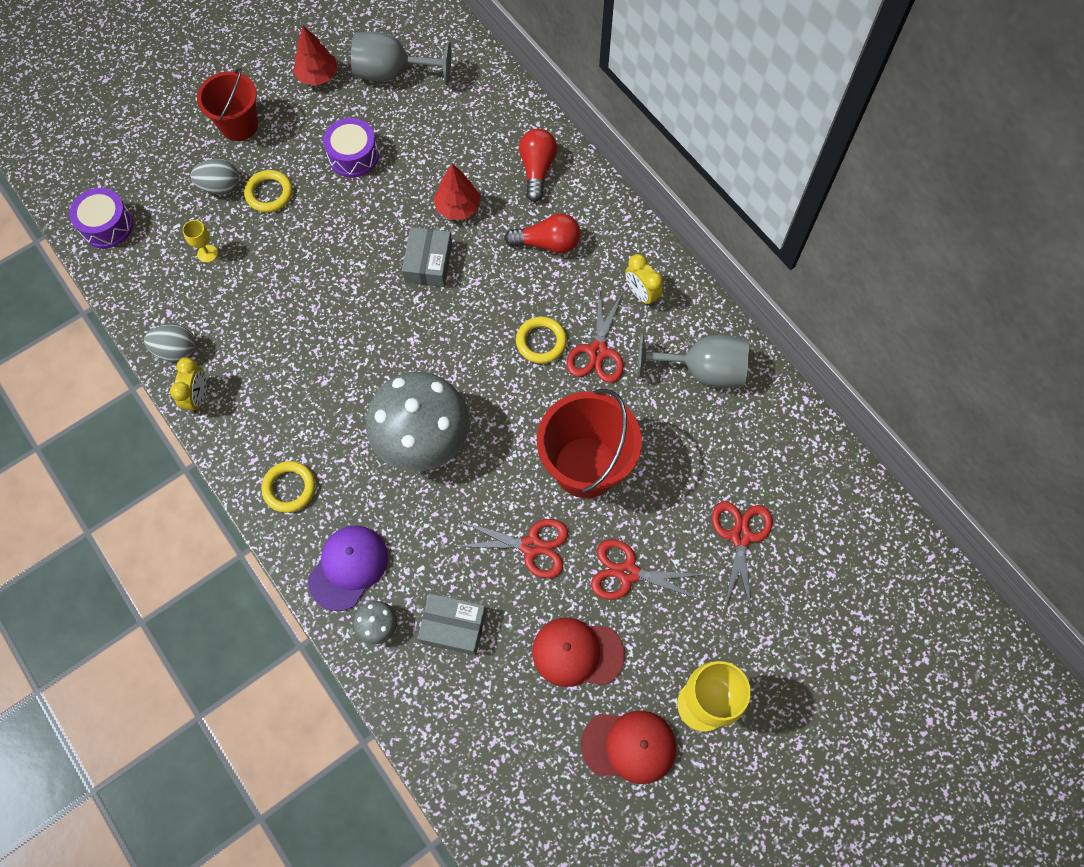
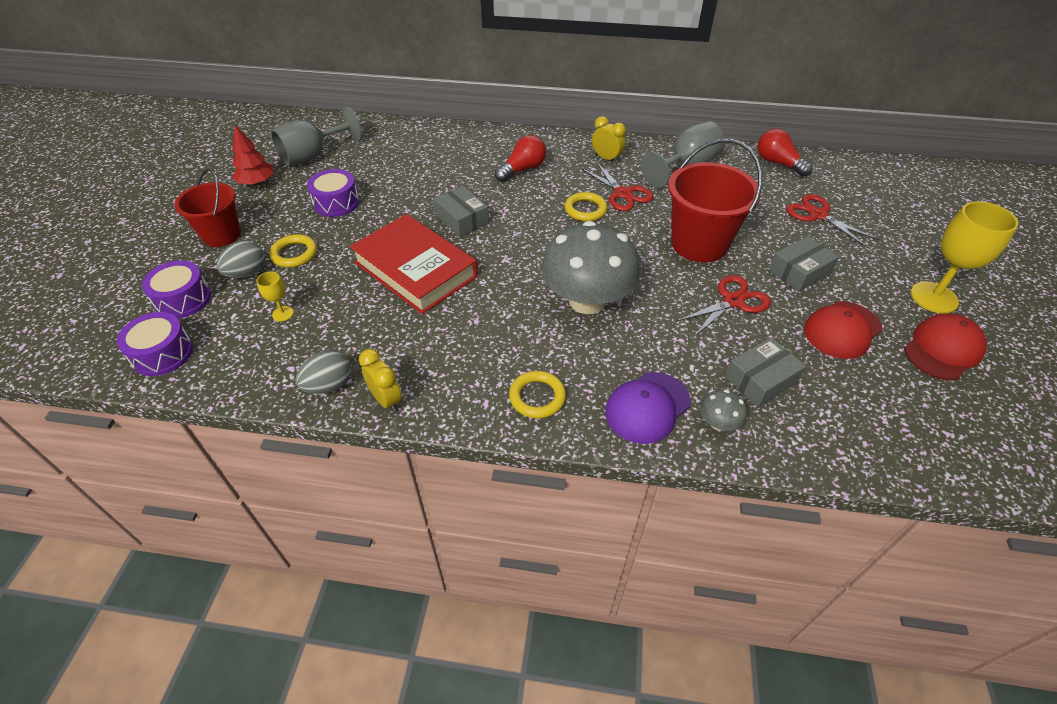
camera: 45 degrees left, 20 degrees down
purple cap [308,525,388,611] -> purple cap turned 120 degrees counterclockwise [605,372,691,444]
red tree [433,164,480,220] -> none
red light bulb [519,129,557,202] -> red light bulb moved to [758,129,813,177]
red scissors [591,539,707,600] -> grey box [769,236,839,292]
yellow clock [625,254,663,306] -> yellow clock turned 150 degrees counterclockwise [592,116,626,163]
none -> purple drum [142,260,211,318]
none -> red book [350,214,478,314]

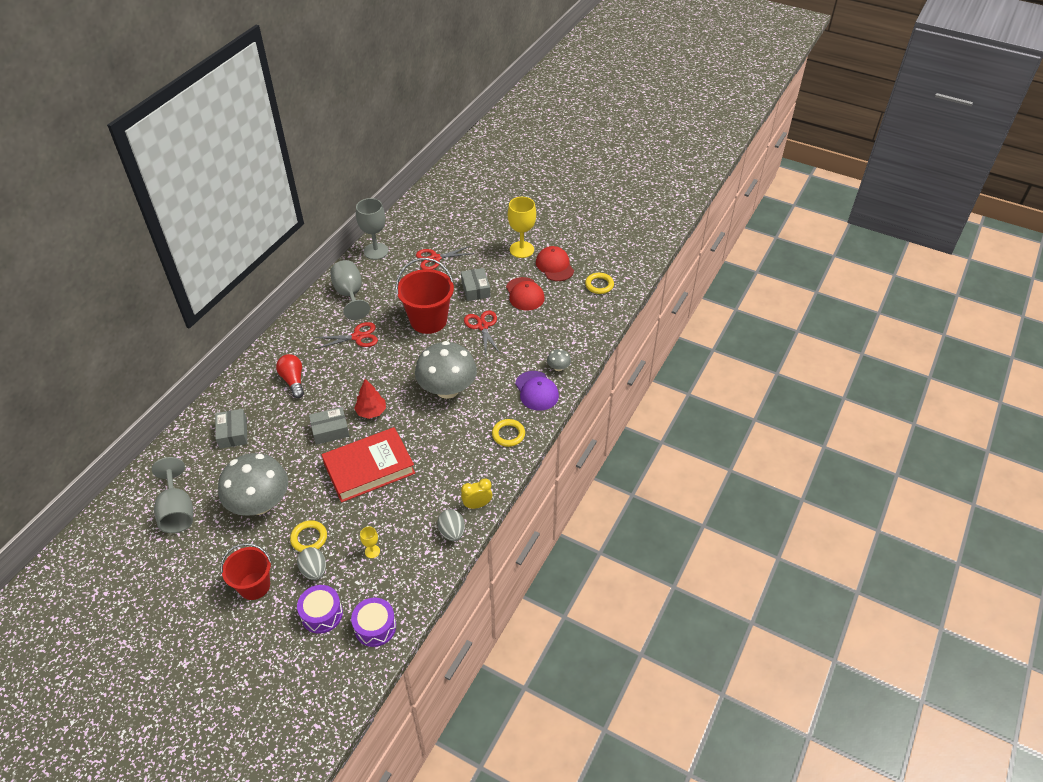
camera: 70 degrees left, 0 degrees up
red tree [232,125,274,185] -> red tree moved to [354,379,386,419]
purple drum [307,169,359,217] -> grey mushroom [218,453,288,516]
yellow ring [565,192,608,221] -> yellow ring moved to [585,273,614,294]
yellow clock [592,116,626,163] -> none
grey box [725,337,806,407] -> grey box moved to [215,409,248,449]
red light bulb [758,129,813,177] -> grey goblet [356,198,389,260]

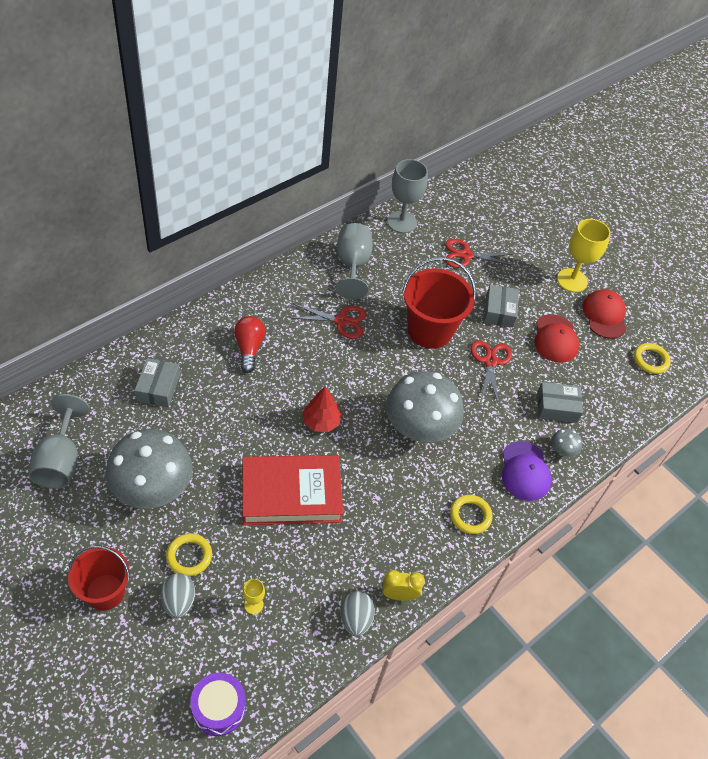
camera: 15 degrees right, 5 degrees up
purple drum [297,585,343,634] -> none
grey box [309,407,350,445] -> grey box moved to [537,382,583,423]

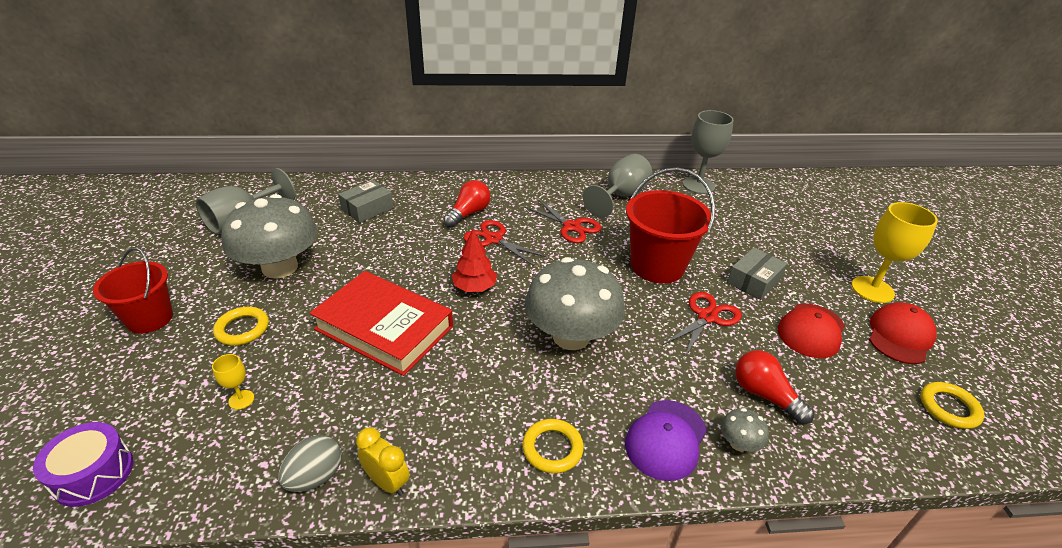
camera: 40 degrees right, 15 degrees down
grey egg [160,573,195,618] -> none
red scissors [445,239,514,268] -> red scissors moved to [463,220,546,266]
grey box [537,382,583,423] -> red light bulb [735,350,814,424]

